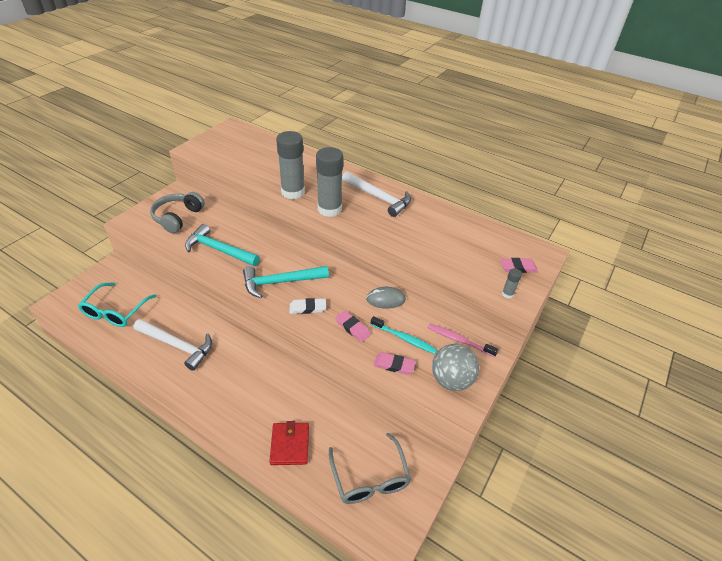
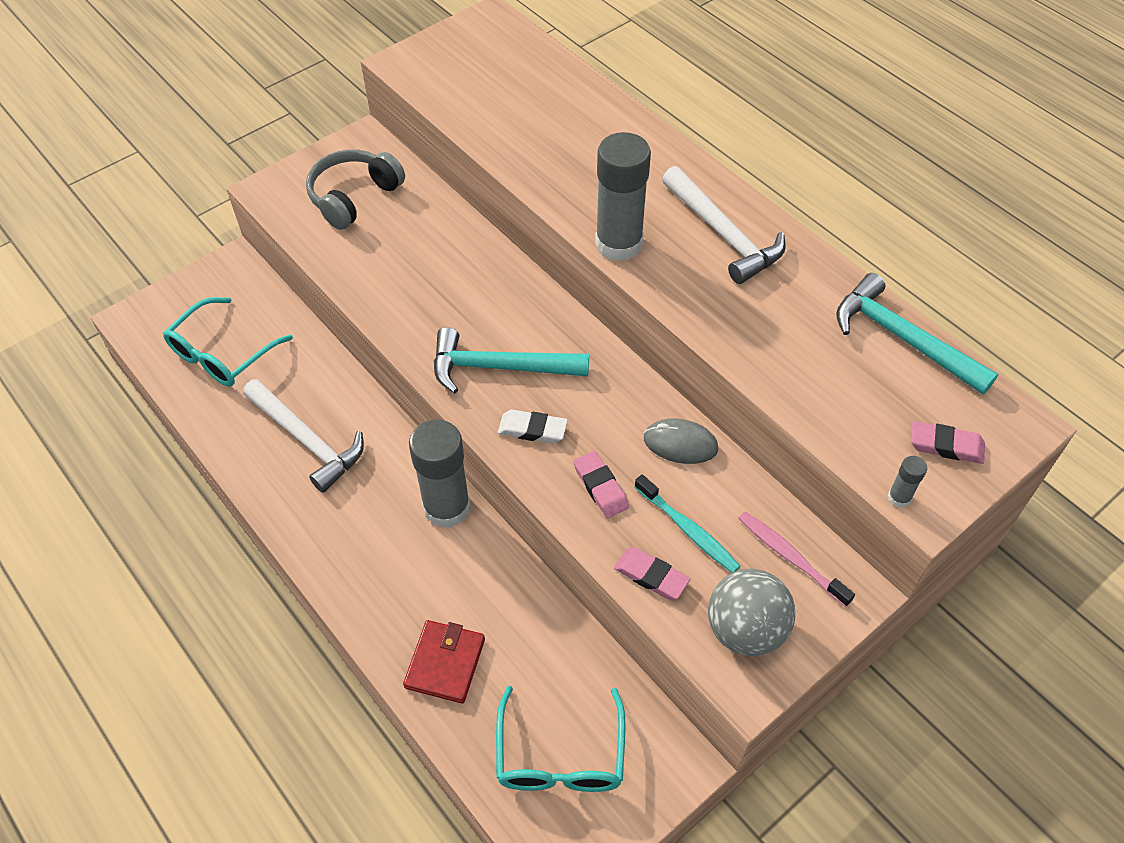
camera: 20 degrees right, 10 degrees up
turquoise hammer [185,224,260,266] -> turquoise hammer moved to [836,273,998,394]
grey glue stick [276,131,305,199] -> grey glue stick moved to [409,419,471,528]
grey glasses [329,433,411,504] -> turquoise glasses [496,686,625,792]

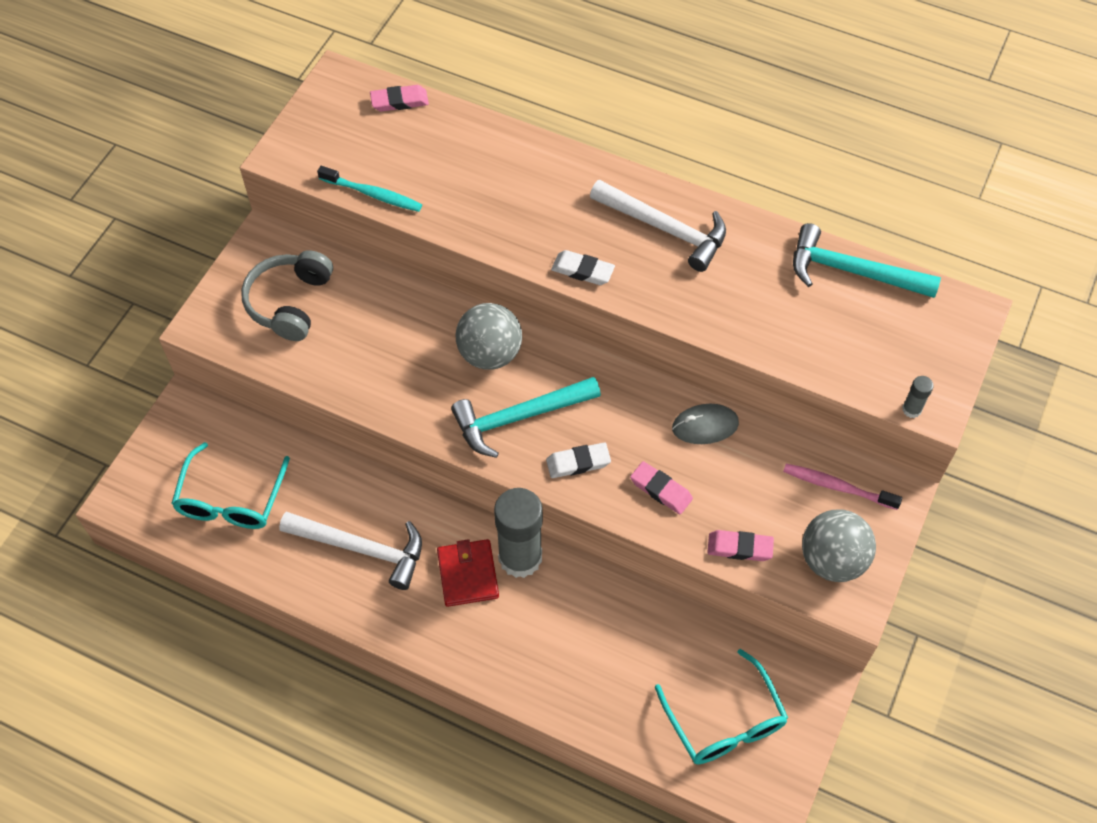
camera: 25 degrees left, 5 degrees up
red wallet [403,620,485,704] -> red wallet moved to [437,539,499,607]
grey glue stick [595,132,651,262] -> white eraser [551,250,615,285]
turquoise toothbrush [635,474,740,573] -> turquoise toothbrush moved to [317,166,422,212]
pink eraser [911,421,985,464] -> pink eraser moved to [370,85,429,112]
none -> grey ball [455,303,522,370]

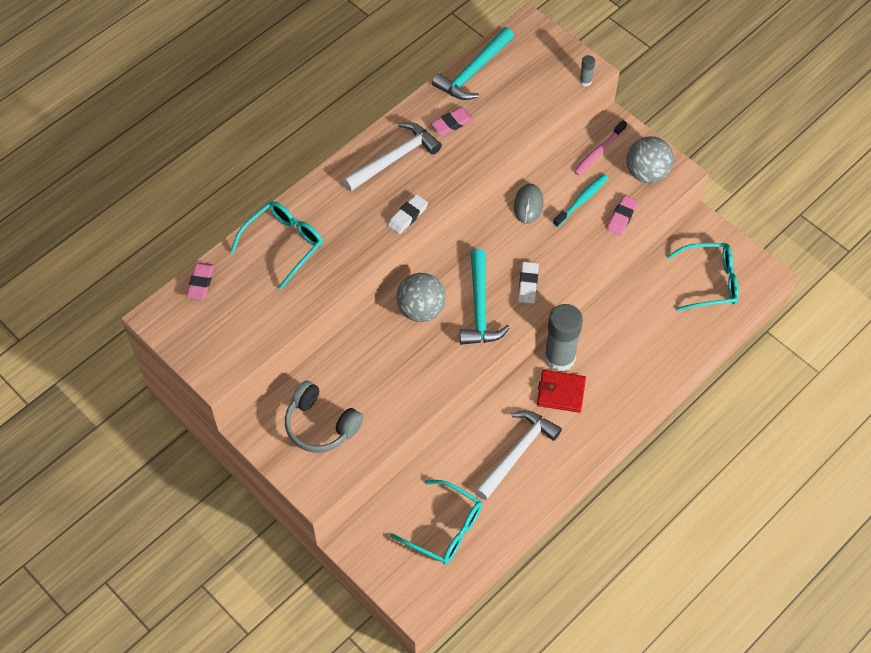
camera: 70 degrees left, 0 degrees up
turquoise toothbrush [317,166,422,212] -> turquoise toothbrush moved to [553,174,608,227]
pink eraser [630,461,693,514] -> pink eraser moved to [431,108,474,135]
none -> turquoise glasses [230,201,323,289]

